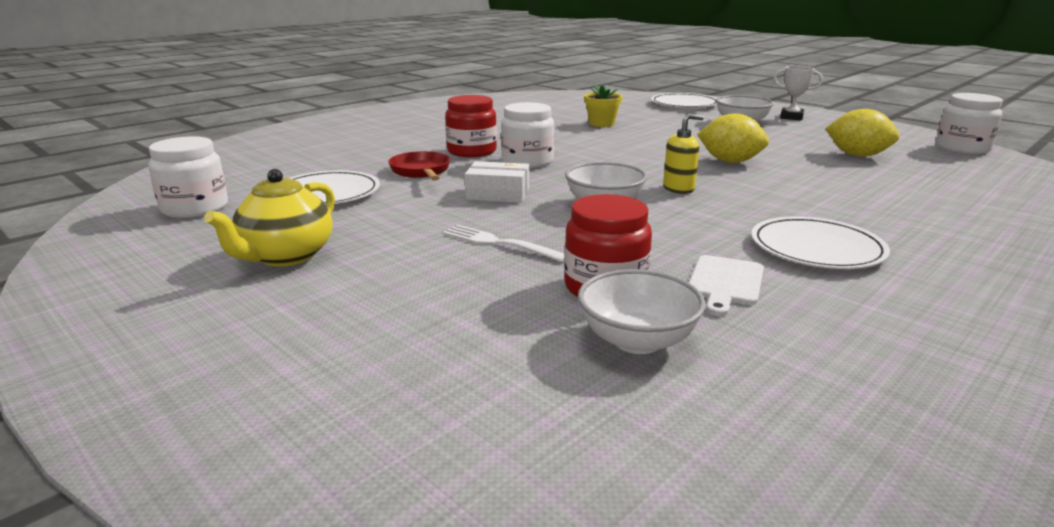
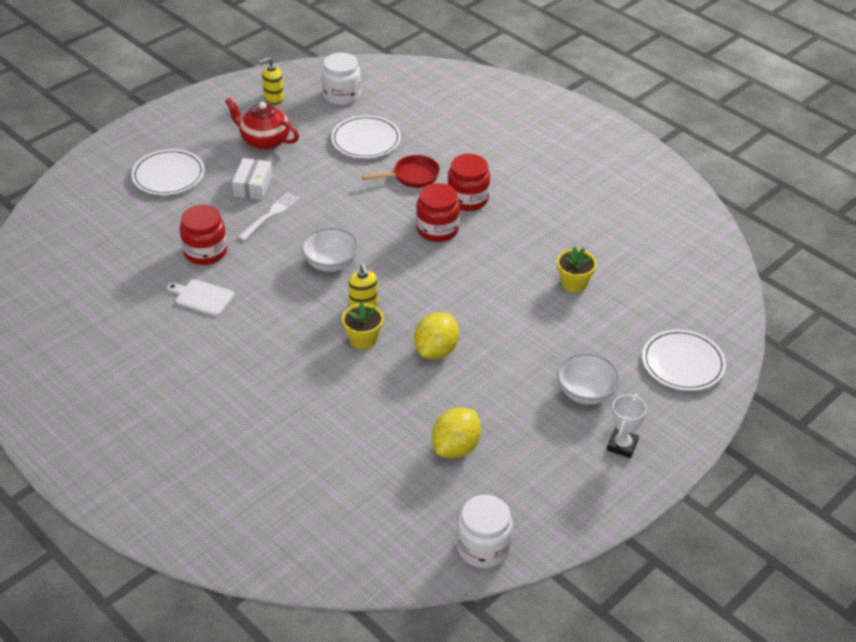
camera: 90 degrees right, 20 degrees up
yellow teapot [204,169,335,267] -> red teapot [225,98,299,150]
white box [465,161,529,203] -> white box moved to [232,158,273,200]
white jar [501,102,554,168] -> red jar [416,183,460,242]
white bowl [578,269,706,354] -> none
white plate [751,217,890,269] -> white plate moved to [131,149,205,195]
none -> yellow soap dispenser [259,57,284,104]
none -> yellow flower pot [342,302,384,349]

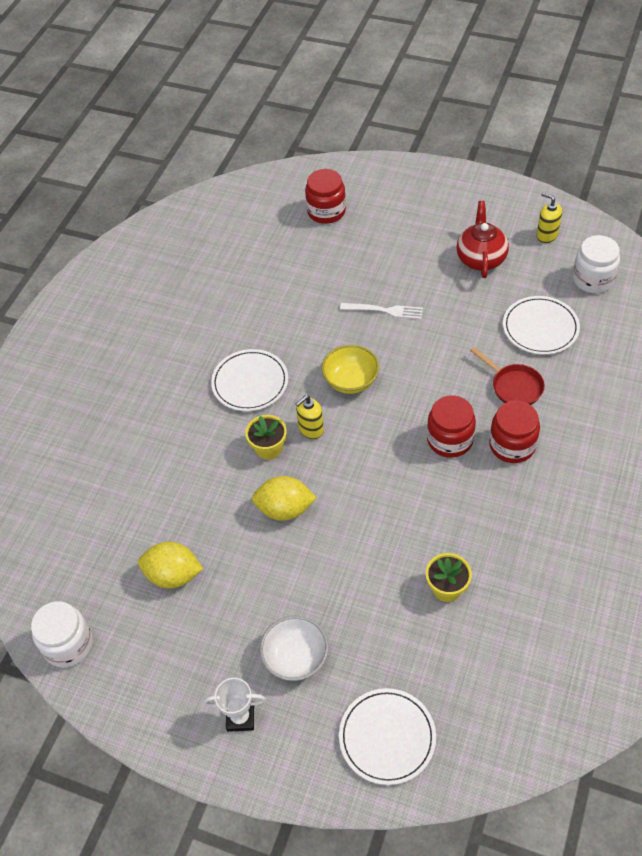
camera: 70 degrees right, 10 degrees up
white plate [131,149,205,195] -> white plate moved to [211,349,288,411]
white cutting board [167,279,235,316] -> none
red jar [180,205,227,265] -> red jar moved to [305,169,346,224]
white box [232,158,273,200] -> none
white bowl [301,227,359,272] -> yellow bowl [321,345,379,394]

